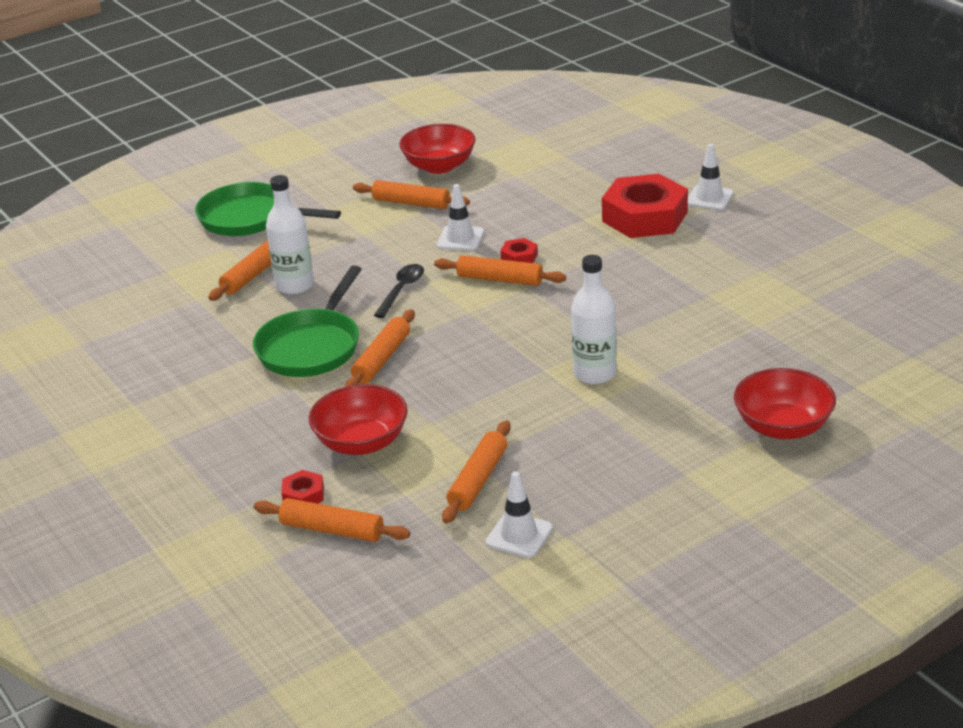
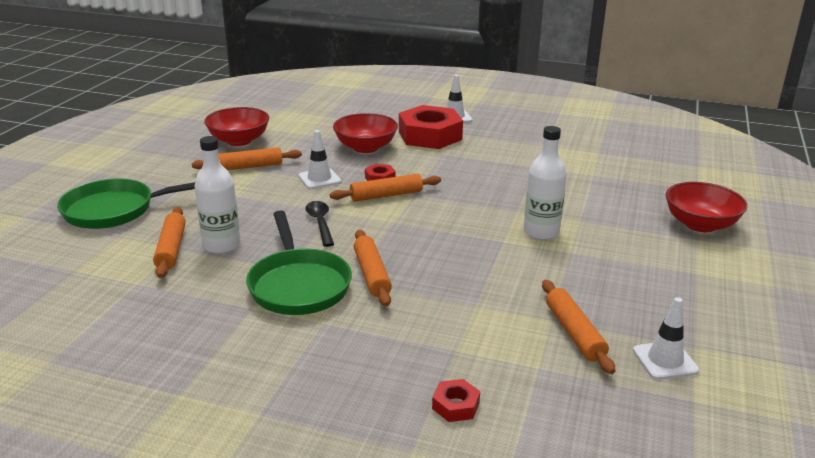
camera: 40 degrees left, 5 degrees down
orange rolling pin [254,498,410,542] -> none
red bowl [309,384,408,455] -> red bowl moved to [333,113,398,153]

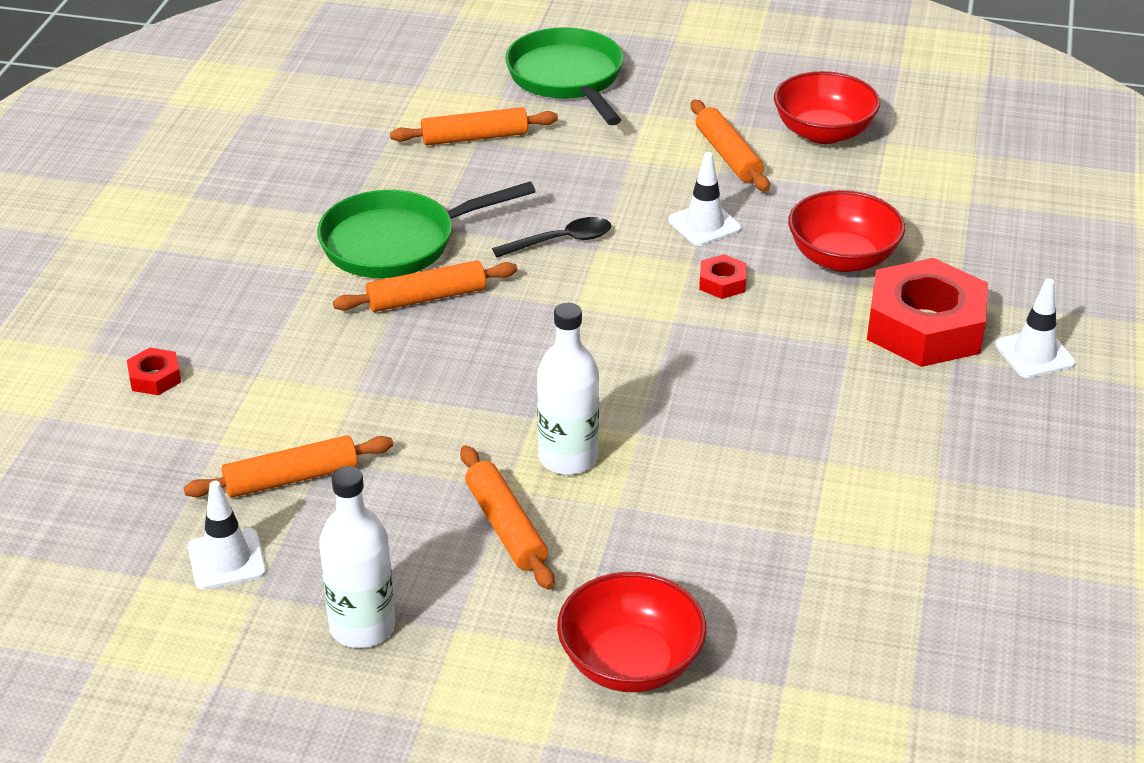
camera: 85 degrees right, 10 degrees up
white bottle [195,136,241,254] -> white bottle moved to [319,466,395,648]
orange rolling pin [330,174,441,202] -> orange rolling pin moved to [460,445,555,590]

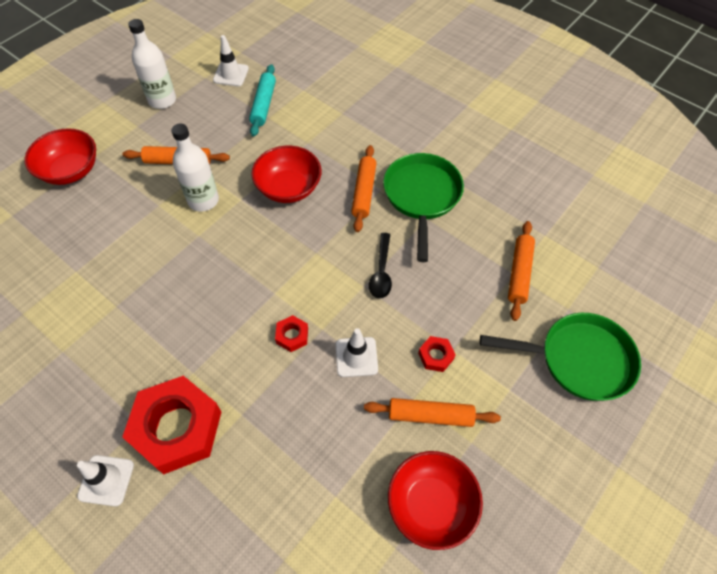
camera: 115 degrees right, 20 degrees up
red nut [127,348,181,395] -> red nut moved to [418,336,455,372]
orange rolling pin [184,435,393,498] -> turquoise rolling pin [249,64,276,137]
red bowl [788,190,905,272] -> red bowl moved to [251,146,322,203]

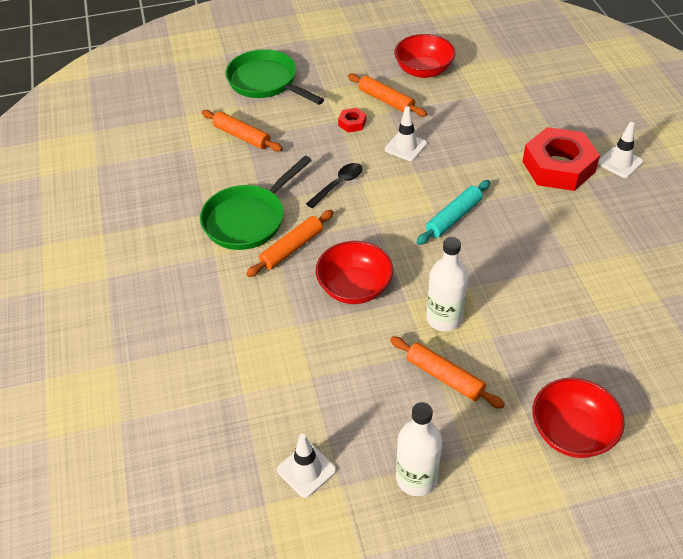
camera: 140 degrees left, 10 degrees down
turquoise rolling pin [249,64,276,137] -> turquoise rolling pin moved to [416,180,490,245]
red nut [275,315,308,352] -> none
orange rolling pin [508,221,535,321] -> orange rolling pin turned 75 degrees clockwise [201,110,283,152]

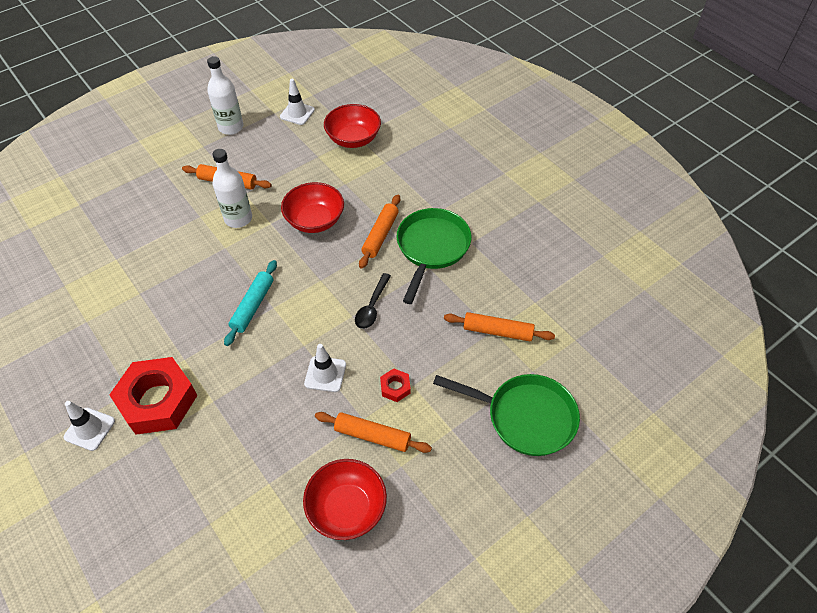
camera: 155 degrees right, 5 degrees up
red bowl [533,378,625,458] -> red bowl moved to [324,104,381,148]

